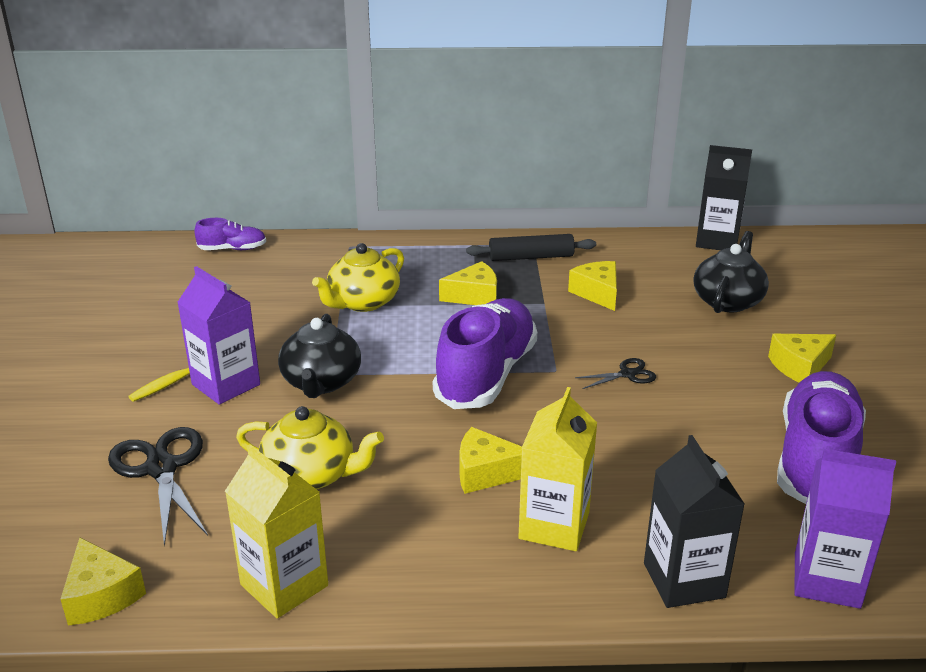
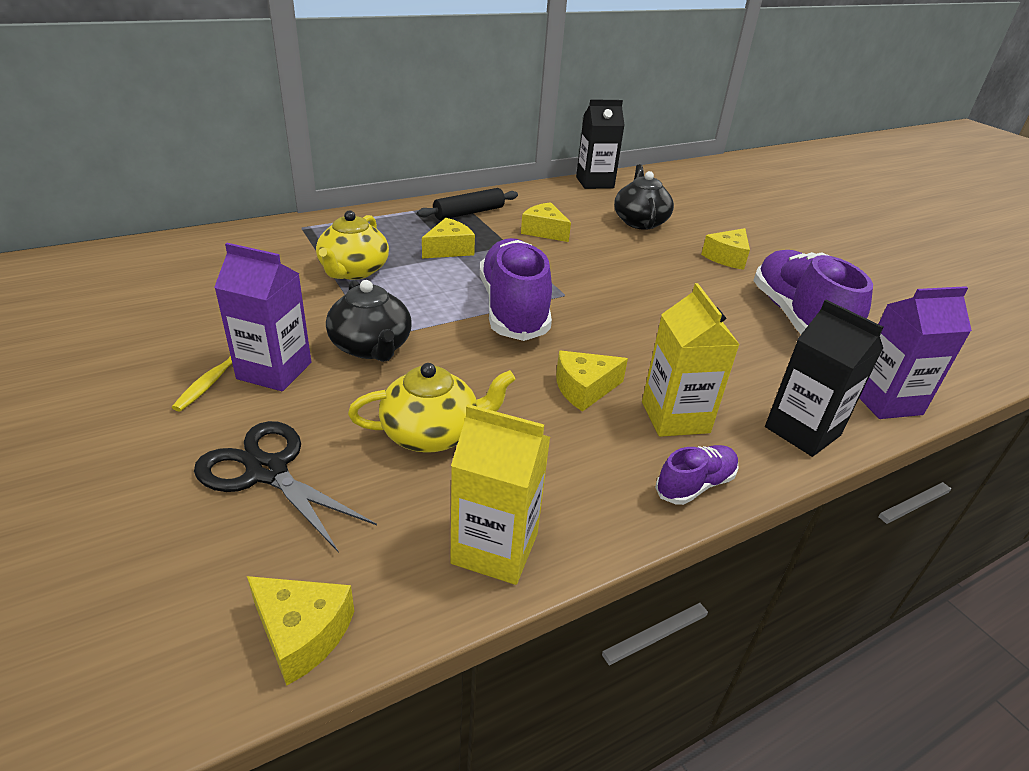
camera: 30 degrees left, 5 degrees up
purple shoe [194,218,266,250] -> purple shoe moved to [655,445,739,505]
black scissors [575,358,656,389] -> none

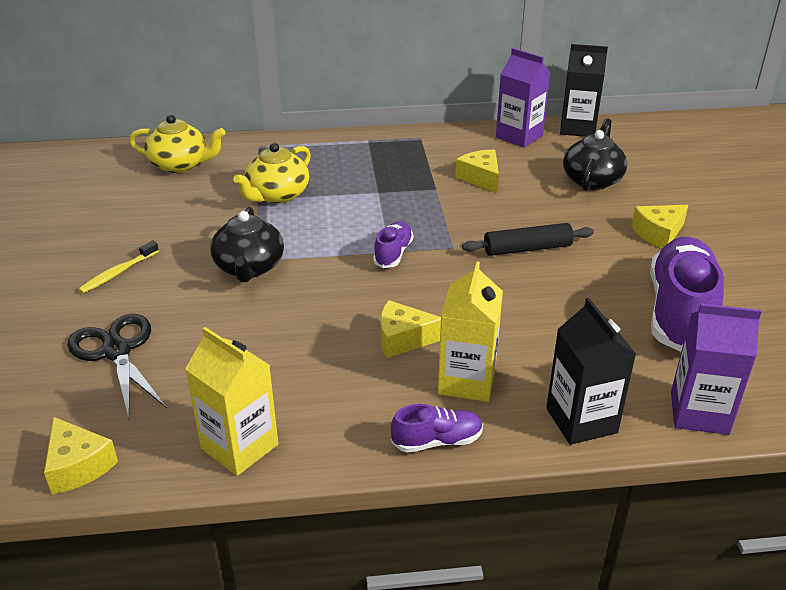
camera: 25 degrees right, 0 degrees up
purple carton [214,243,311,391] -> purple carton moved to [496,48,551,148]
yellow teapot [348,363,516,453] -> yellow teapot moved to [129,115,226,173]
black rolling pin [417,188,518,220] -> black rolling pin moved to [462,223,594,256]
yellow cheese [422,218,475,259] -> none
purple shoe [480,238,552,341] -> purple shoe [373,221,413,268], size x0.48

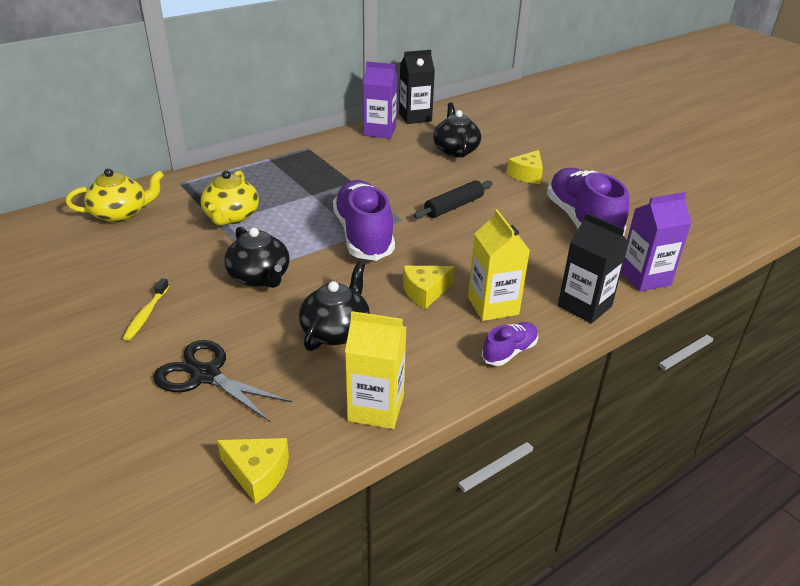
camera: 30 degrees left, 0 degrees up
purple shoe [373,221,413,268] -> purple shoe [333,180,395,261], size x2.10
yellow cheese [455,149,499,193] -> none
none -> black teapot [299,262,370,351]

